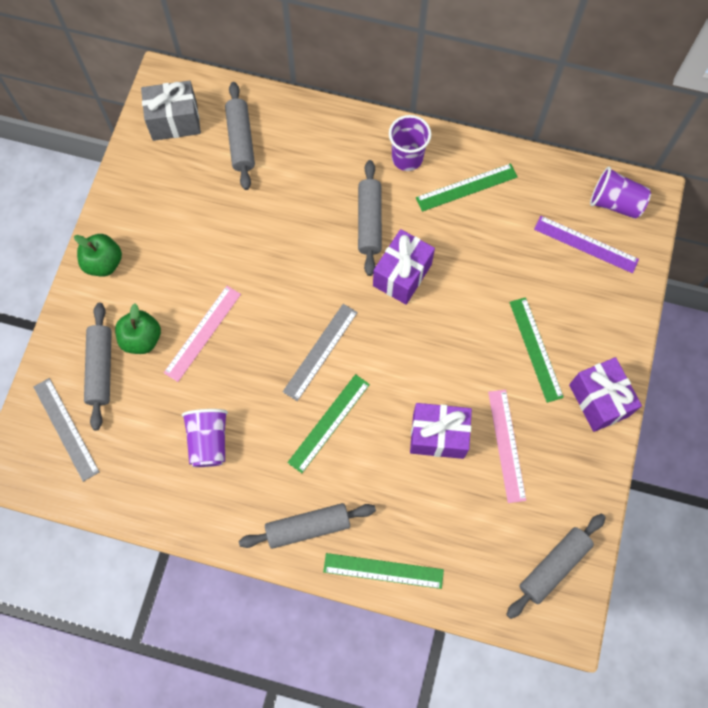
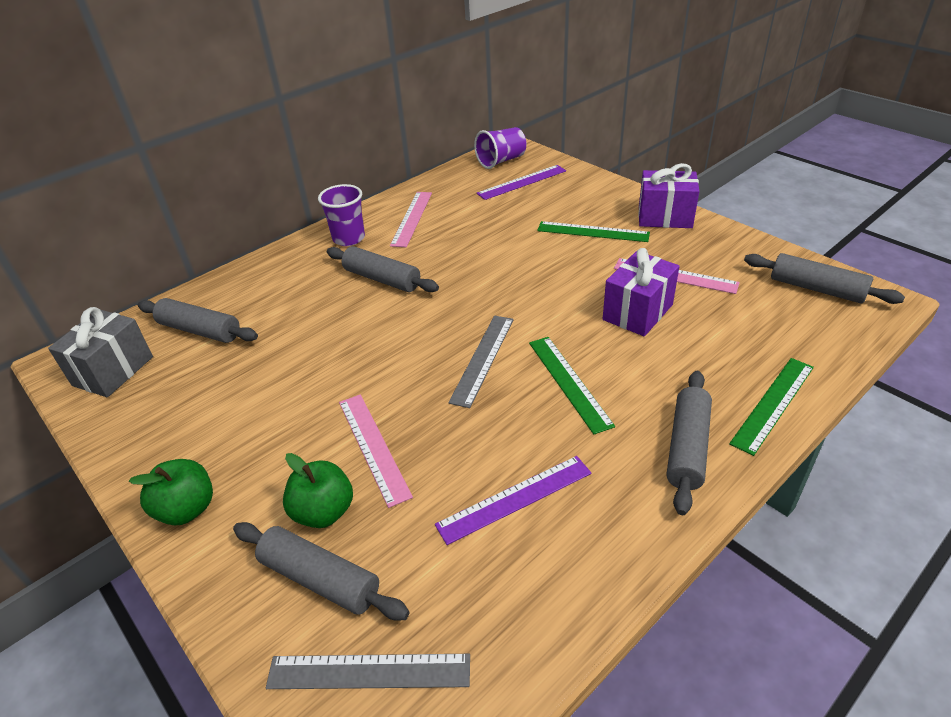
camera: 55 degrees left, 30 degrees down
purple cup [182,409,228,467] -> purple ruler [435,456,592,545]
grey ruler [283,304,358,401] -> grey ruler turned 45 degrees clockwise [448,315,514,408]
purple gift [373,229,435,305] -> none
green ruler [416,163,518,212] -> pink ruler [390,192,432,247]
grey rolling pin [506,514,606,619] -> grey rolling pin turned 45 degrees counterclockwise [744,253,905,304]

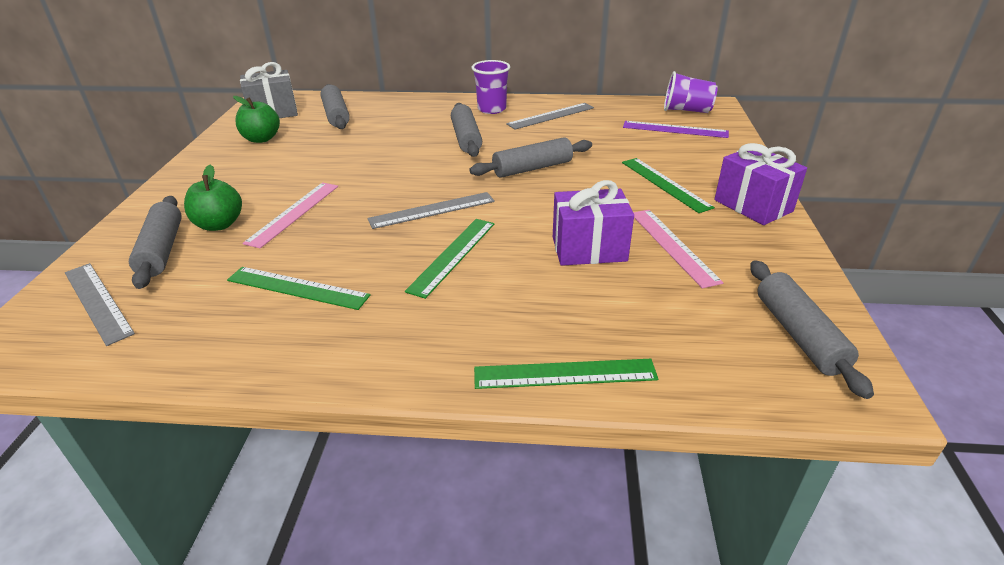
camera: 45 degrees right, 5 degrees down
green apple [129,459,213,525] -> green apple moved to [233,96,280,143]
pink ruler [390,192,432,247] -> grey ruler [506,103,594,129]
purple ruler [435,456,592,545] -> green ruler [227,267,371,310]
grey rolling pin [667,371,712,515] -> grey rolling pin moved to [469,137,592,178]

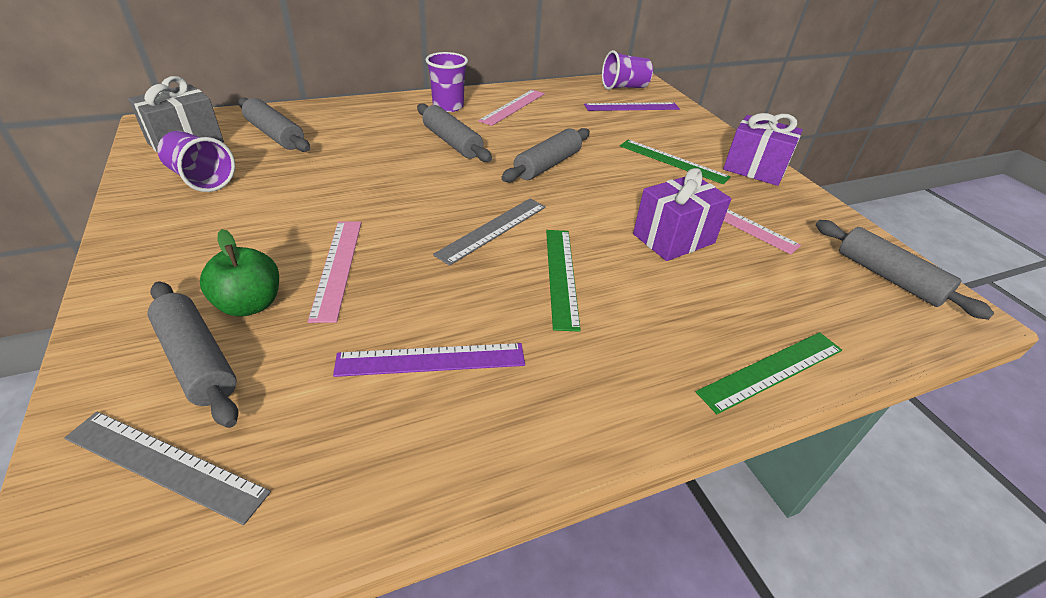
camera: 30 degrees left, 5 degrees up
green ruler [227,267,371,310] -> purple ruler [333,343,525,377]
green apple [233,96,280,143] -> purple cup [157,131,235,192]
grey ruler [506,103,594,129] -> pink ruler [478,90,545,126]

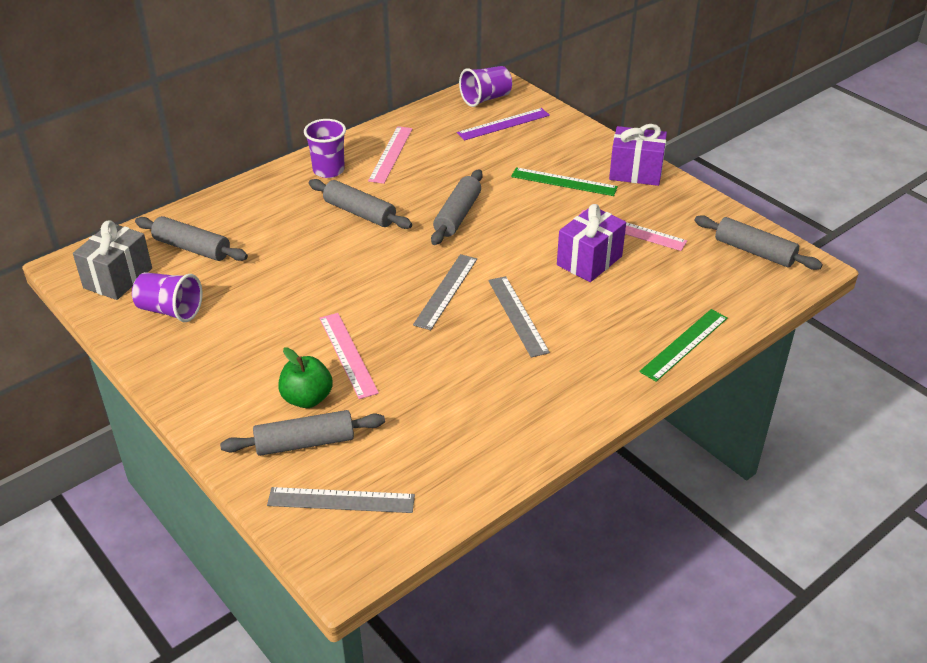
camera: 15 degrees left, 0 degrees up
grey rolling pin [147,281,239,428] -> grey rolling pin turned 45 degrees counterclockwise [220,410,385,456]
purple ruler [333,343,525,377] -> none
green ruler [546,230,581,332] -> grey ruler [488,276,550,357]

